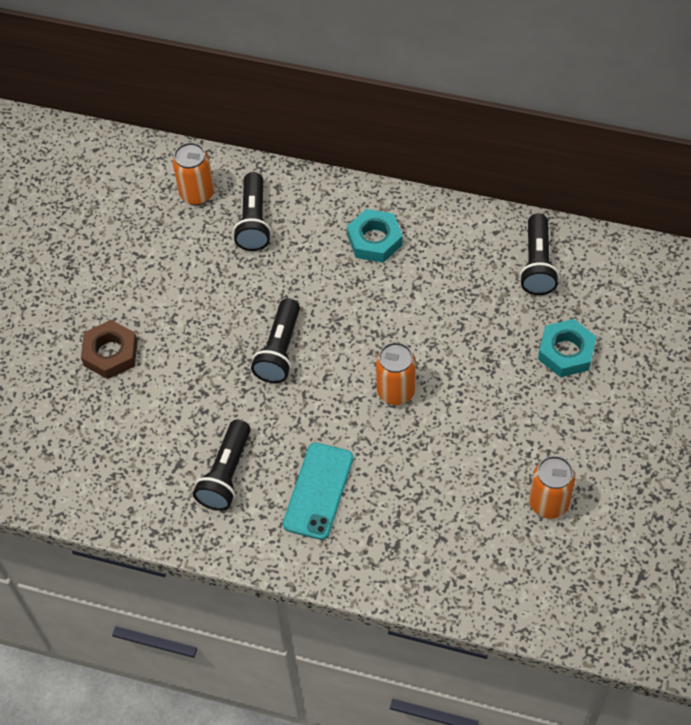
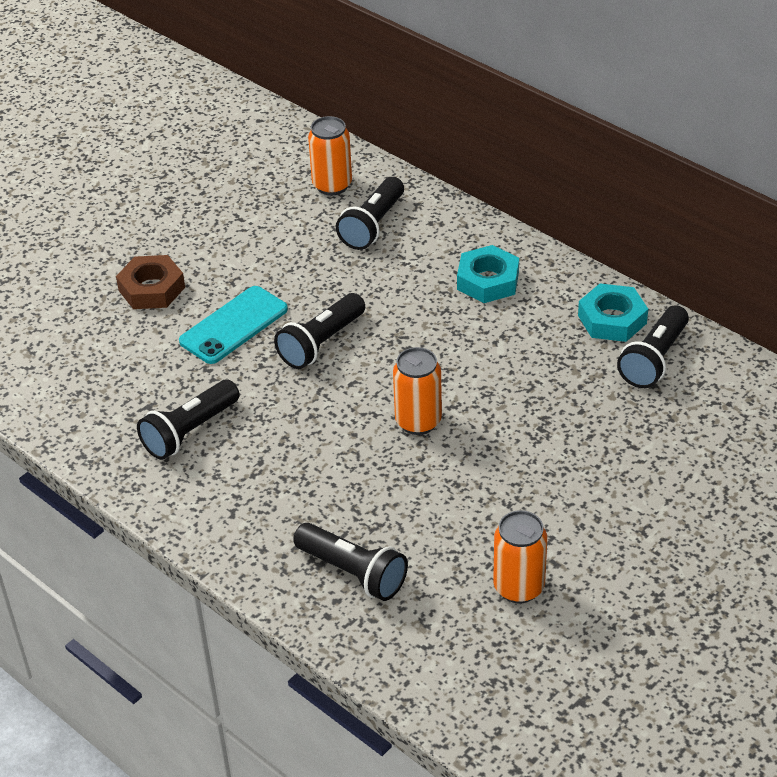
camera: 25 degrees right, 15 degrees down
turquoise phone [283,443,353,540] -> turquoise phone moved to [179,286,288,364]
turquoise nut [538,319,596,377] -> turquoise nut moved to [578,283,648,342]
none -> black flashlight [293,523,408,601]

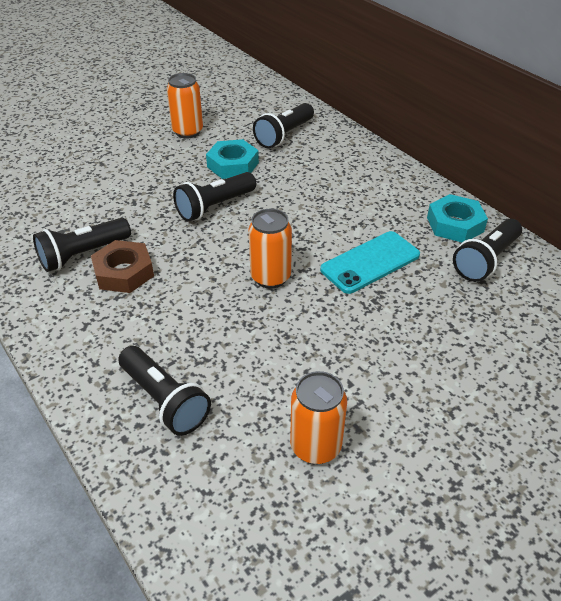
camera: 10 degrees right, 0 degrees up
brown nut [116,255,185,309] -> brown nut moved to [91,240,154,293]
turquoise phone [179,286,288,364] -> turquoise phone moved to [320,231,420,294]
orange can [308,116,352,195] -> orange can moved to [167,73,203,139]
turquoise nut [457,245,519,303] -> turquoise nut moved to [206,139,259,179]

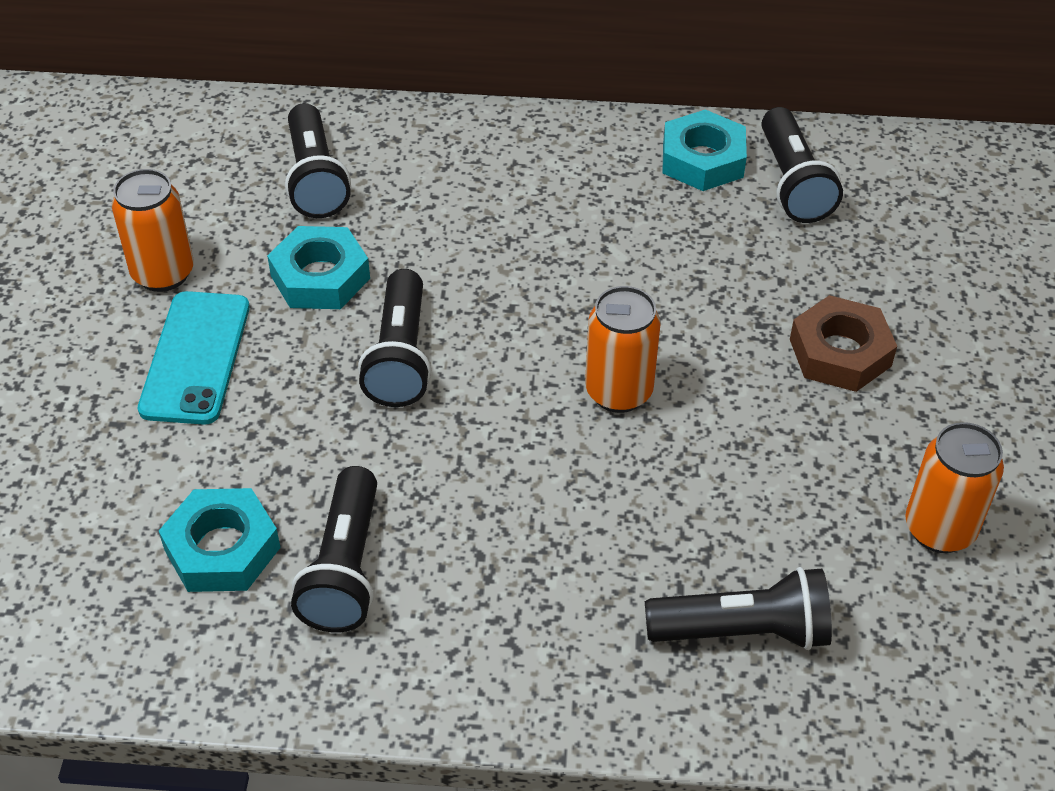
camera: 50 degrees left, 5 degrees up
brown nut [91,240,154,293] -> brown nut moved to [790,295,897,392]
turquoise phone [320,231,420,294] -> turquoise phone moved to [138,291,250,425]
none -> turquoise nut [159,488,281,592]

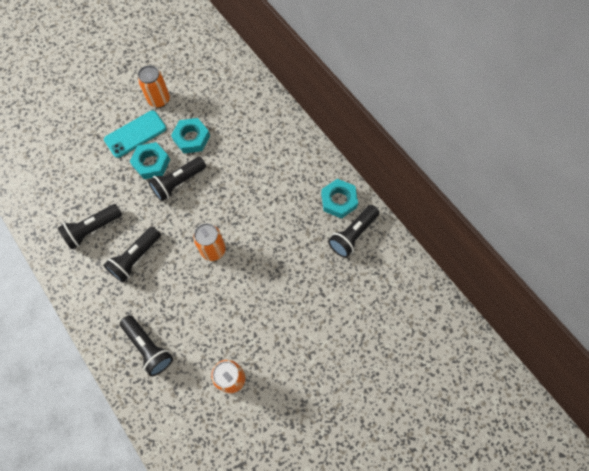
camera: 50 degrees right, 20 degrees up
turquoise nut [159,488,281,592] -> turquoise nut moved to [130,142,170,179]
black flashlight [285,103,351,218] -> black flashlight moved to [103,226,161,283]
brown nut [790,295,897,392] -> none

